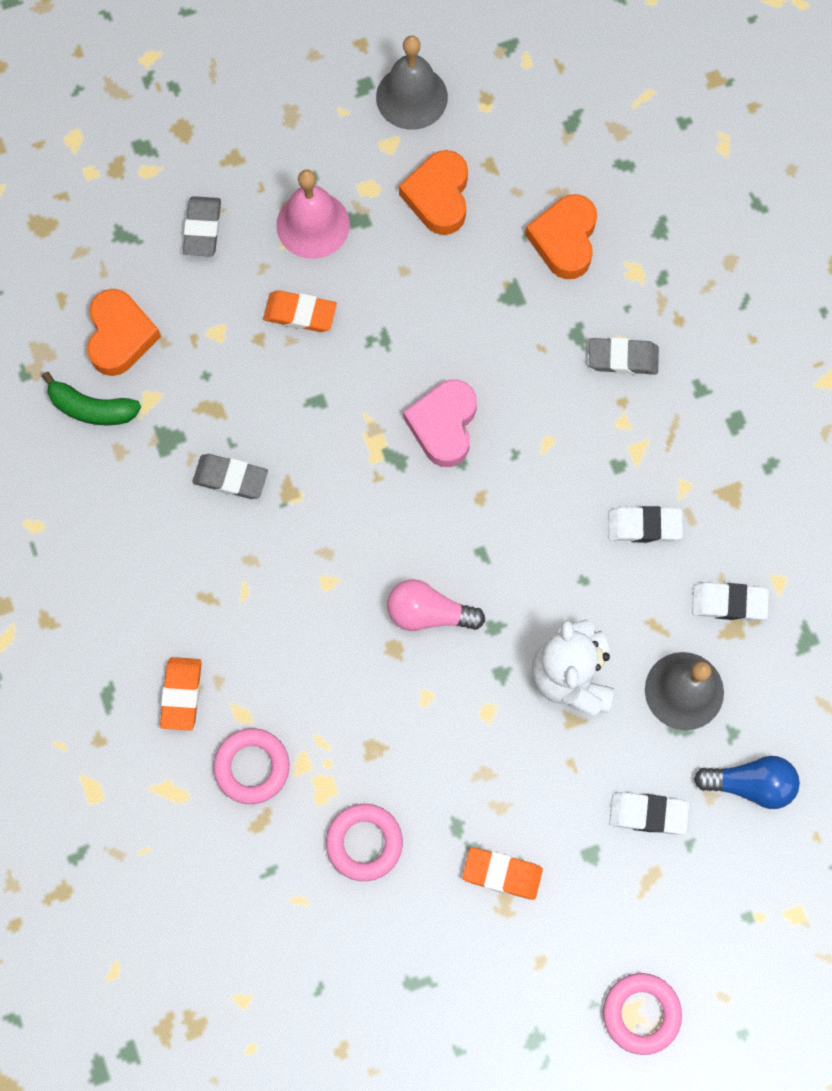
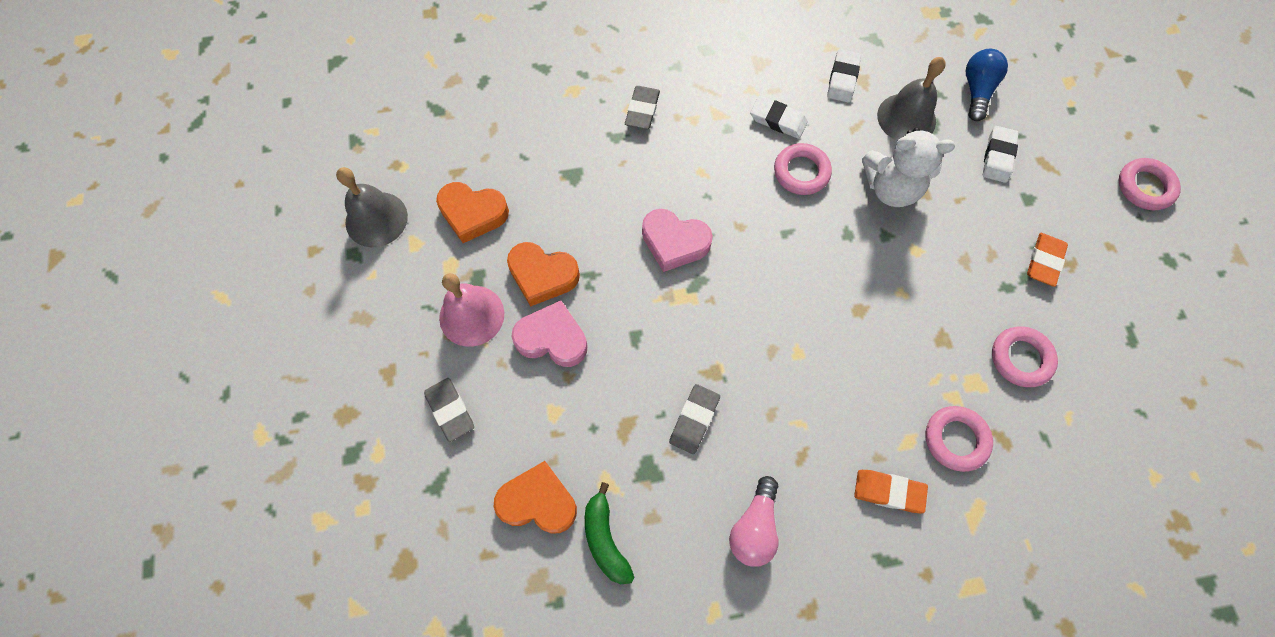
camera: 80 degrees left, 5 degrees down
green banana [42,372,141,426] -> green banana turned 135 degrees clockwise [585,482,635,584]
grey eraser [183,196,221,256] -> grey eraser turned 45 degrees clockwise [424,378,474,442]
orange eraser [263,290,337,332] -> pink heart [511,301,588,367]
pink light bulb [387,579,485,631] -> pink light bulb moved to [729,476,778,567]
orange heart [525,194,597,279] -> orange heart moved to [507,242,580,307]
white eraser [608,506,683,542] -> white eraser turned 75 degrees counterclockwise [750,96,808,139]
none -> pink ring [774,143,832,195]

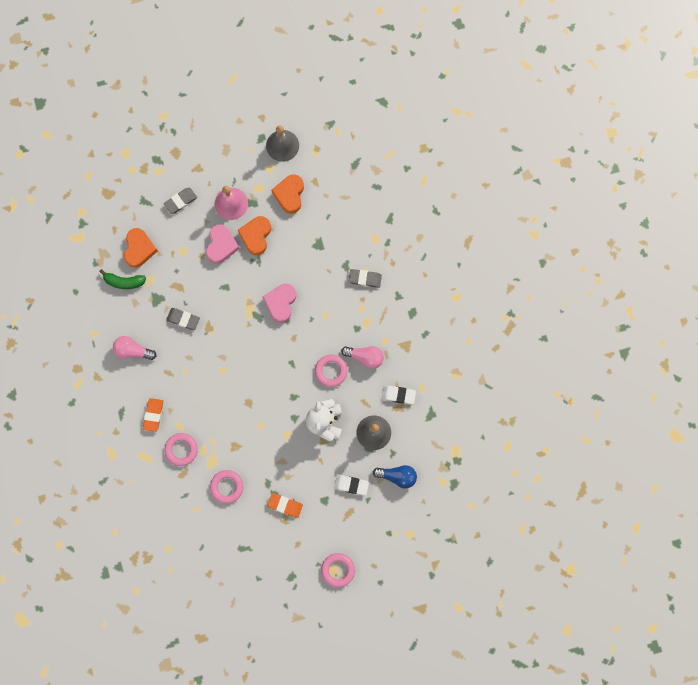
camera: 85 degrees right, 10 degrees up
green banana [585,482,635,584] -> green banana turned 150 degrees counterclockwise [99,269,146,289]
white eraser [750,96,808,139] -> pink light bulb [341,346,384,369]

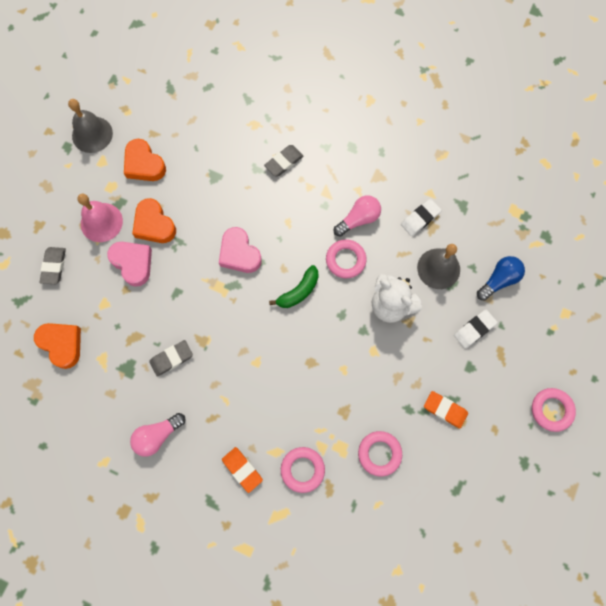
camera: 50 degrees left, 5 degrees down
green banana [99,269,146,289] -> green banana moved to [269,265,319,308]
orange eraser [267,493,303,518] -> orange eraser turned 60 degrees clockwise [424,391,468,429]

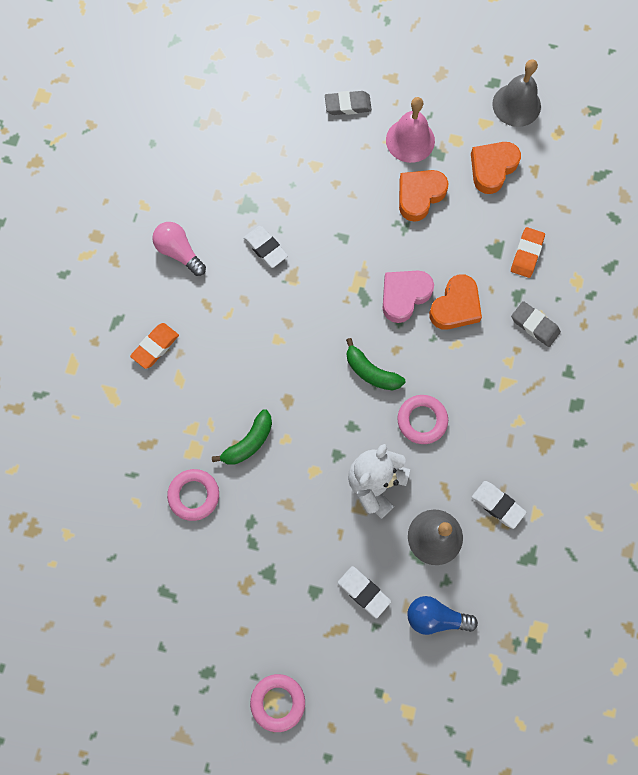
camera: 80 degrees right, 0 degrees up
orange heart [34,323,81,369] -> orange heart moved to [429,274,482,330]
pink heart [107,242,152,287] -> none
grey eraser [149,340,193,377] -> white eraser [244,226,288,268]
pink ring [281,447,325,493] -> none
pink light bulb [334,195,381,237] -> none
orange eraser [424,391,468,429] -> orange eraser moved to [511,227,545,278]
blue light bulb [477,256,525,301] -> blue light bulb turned 150 degrees clockwise [407,596,478,635]
none -> green banana [212,409,272,465]

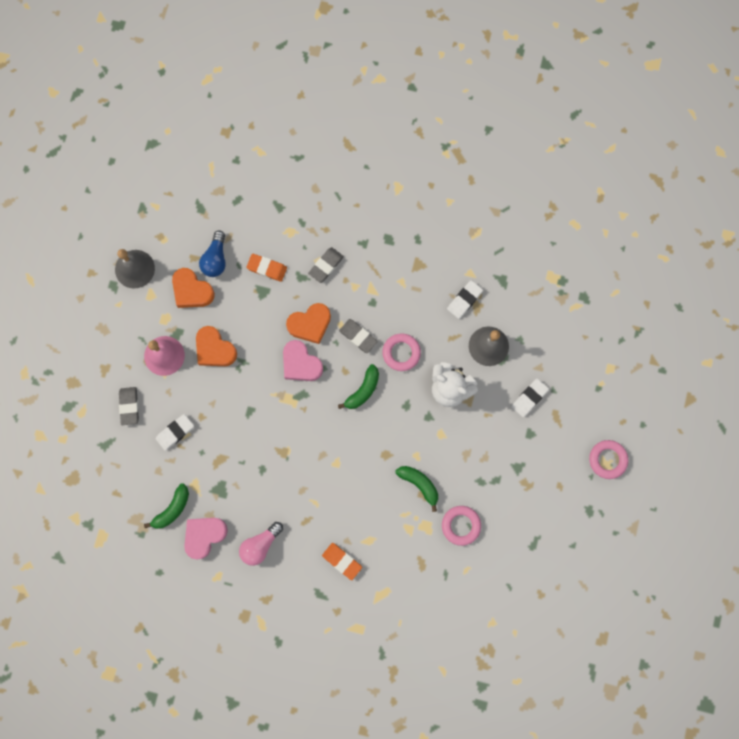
camera: 90 degrees left, 5 degrees up
white eraser [244,226,288,268] -> white eraser moved to [156,414,194,451]
blue light bulb [407,596,478,635] -> blue light bulb moved to [199,230,226,277]
orange heart [429,274,482,330] -> orange heart turned 120 degrees clockwise [286,303,331,344]
none -> green banana [144,483,189,529]
none -> pink heart [184,518,228,559]
none -> grey eraser [339,319,378,353]

